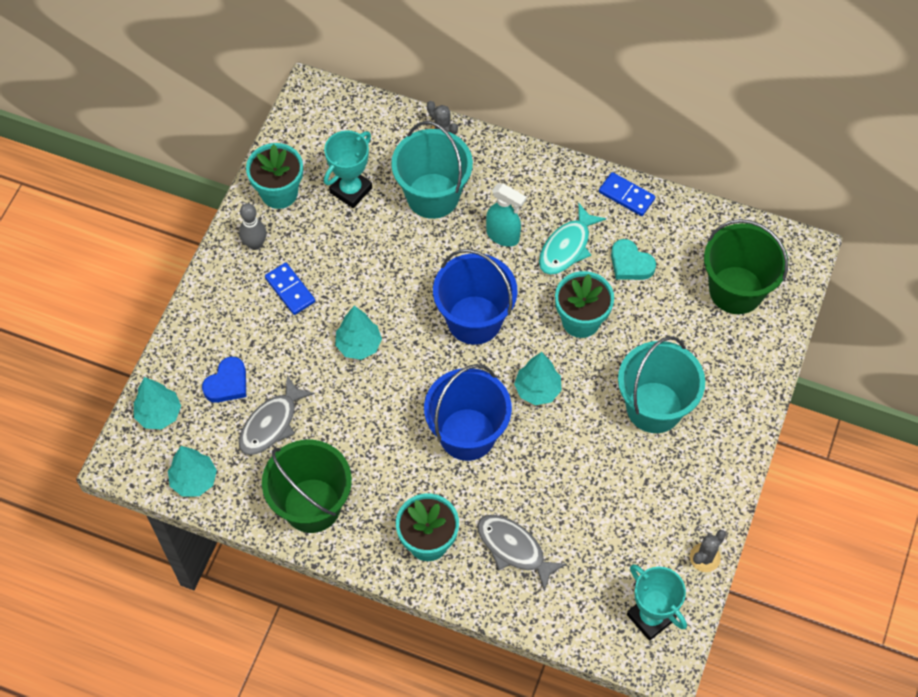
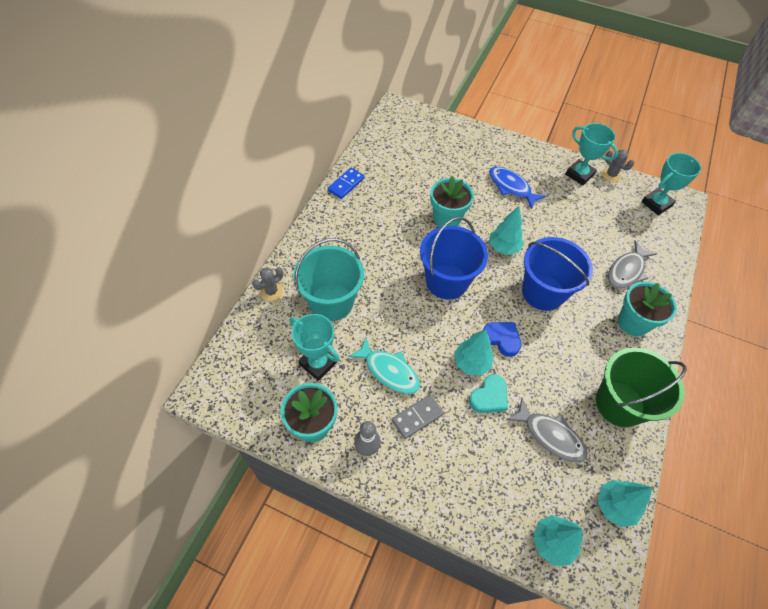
camera: 90 degrees left, 5 degrees down
blue heart [202,357,246,403] -> blue heart moved to [483,322,521,357]
blue domino [265,263,315,315] -> grey domino [392,394,444,439]
turquoise spray bottle [486,184,527,247] -> none
turquoise fish [539,203,606,275] -> turquoise fish moved to [348,337,420,394]
turquoise heart [611,239,656,280] -> turquoise heart moved to [469,374,508,413]
turquoise bucket [618,336,705,433] -> blue fish [489,167,546,209]
green bucket [704,219,788,314] -> none
none -> turquoise trophy [565,123,618,185]

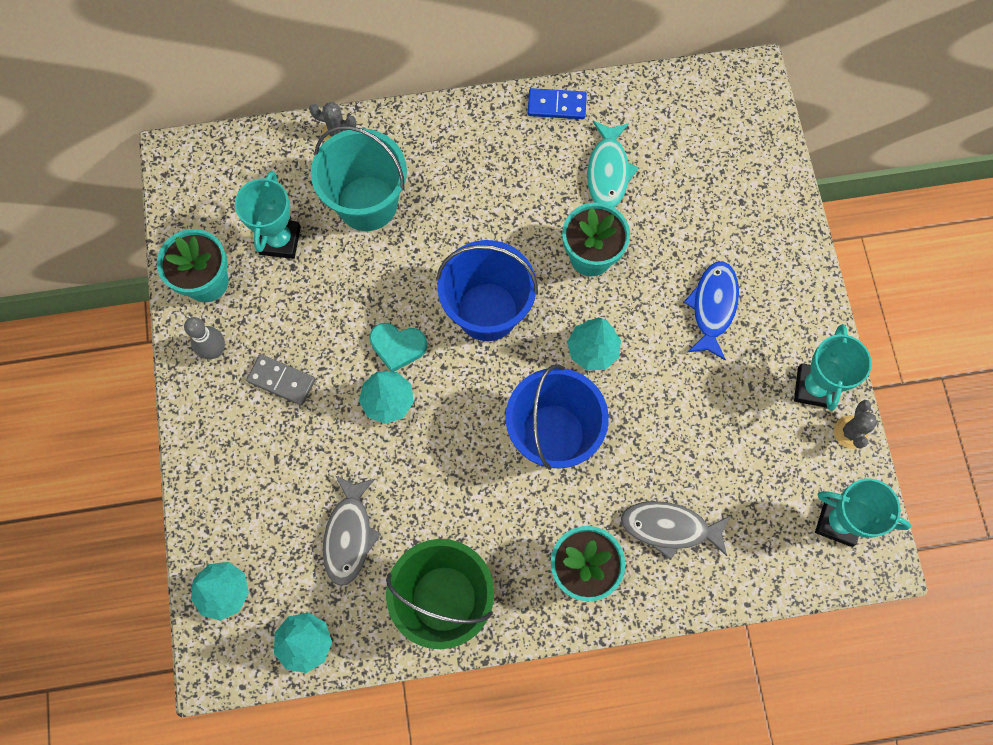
camera: 60 degrees right, 15 degrees up
turquoise fish [348,337,420,394] -> turquoise fish moved to [587,121,638,207]
turquoise heart [469,374,508,413] -> turquoise heart moved to [370,323,427,372]
blue heart [483,322,521,357] -> none

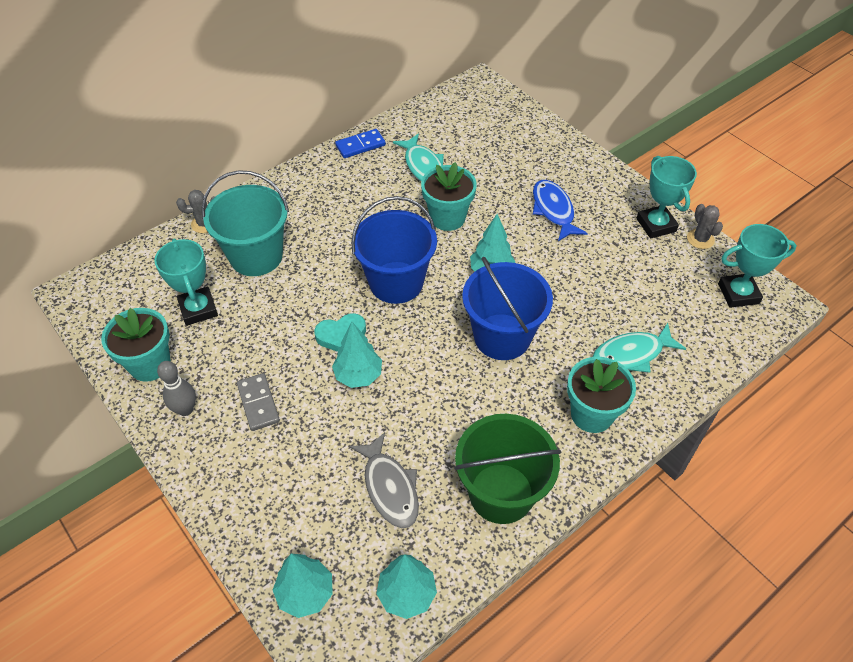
camera: 30 degrees left, 20 degrees down
grey domino [246,354,316,406] -> grey domino turned 75 degrees clockwise [237,373,280,431]
grey fish [621,501,731,560] -> turquoise fish [593,323,686,373]

